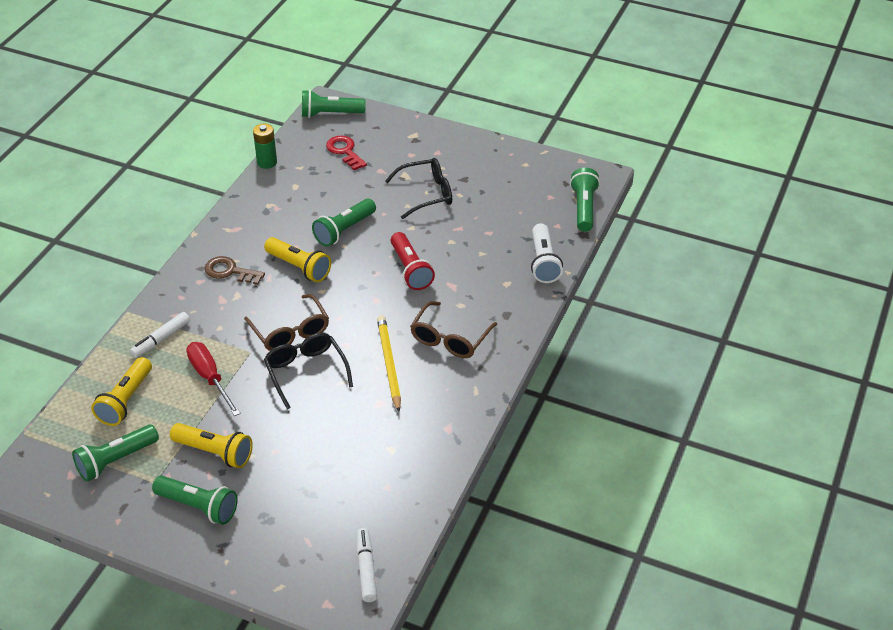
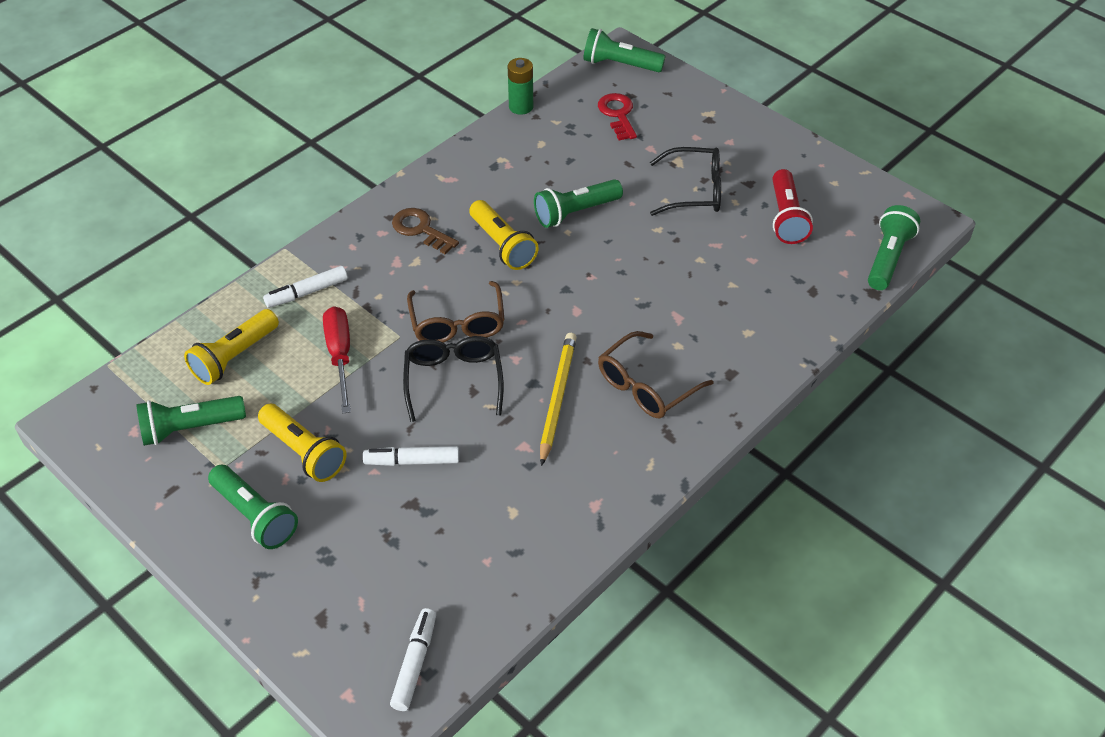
camera: 20 degrees right, 5 degrees up
red flashlight [391,232,435,290] -> red flashlight moved to [772,169,813,244]
white flashlight [531,223,563,283] -> none
none -> white marker [363,446,459,466]

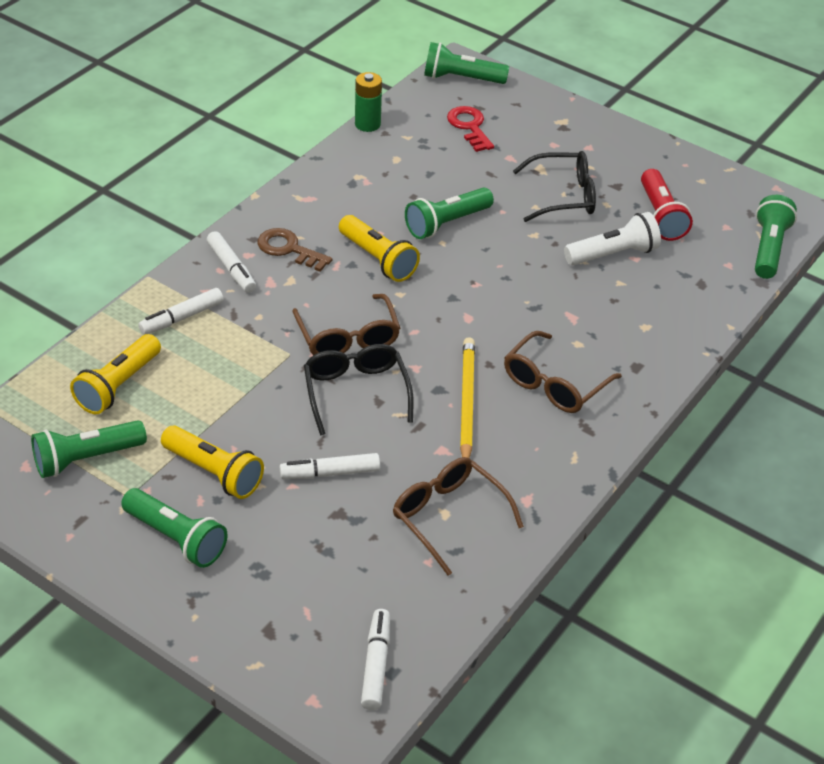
camera: 10 degrees left, 5 degrees down
red screwdriver [323,306,351,413] -> none
none -> white marker [207,231,256,293]
none -> brown glasses [393,457,524,576]
none -> white flashlight [564,212,661,265]

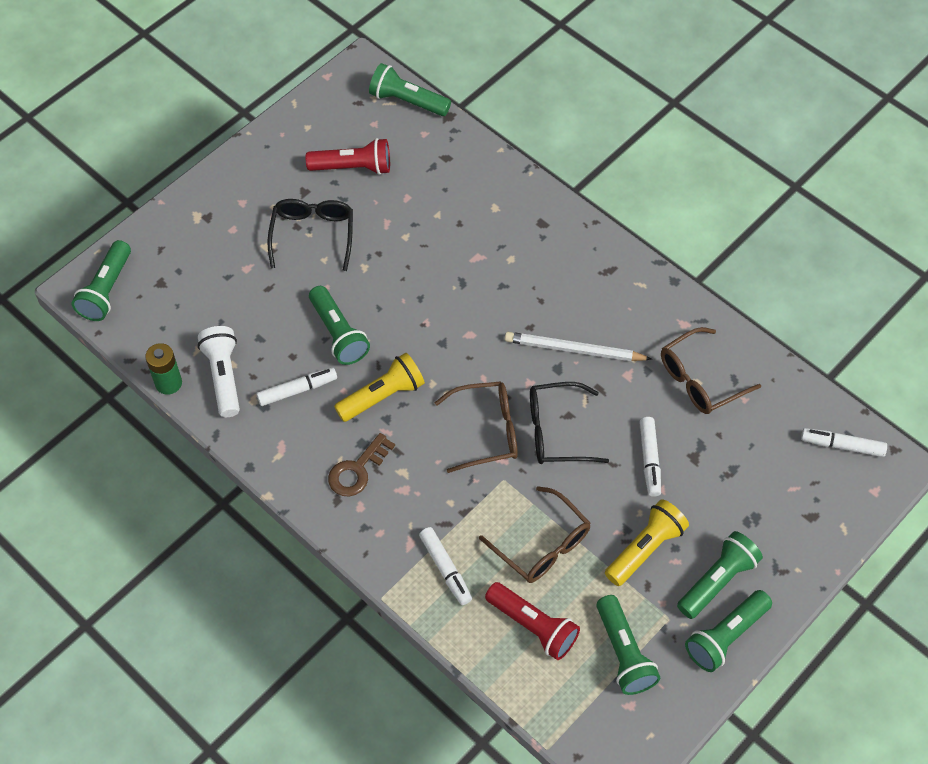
camera: 80 degrees left, 15 degrees up
yellow flashlight [70,334,161,415] -> red flashlight [485,582,580,660]
white marker [207,231,256,293] -> white marker moved to [256,368,337,406]
red key [447,106,494,152] -> none
yellow pencil [460,337,475,458] -> white pencil [505,332,652,361]
brown glasses [504,331,622,413] -> brown glasses moved to [479,486,591,583]
white flashlight [564,212,661,265] -> white flashlight moved to [198,326,240,417]
none -> green flashlight [685,590,772,672]

